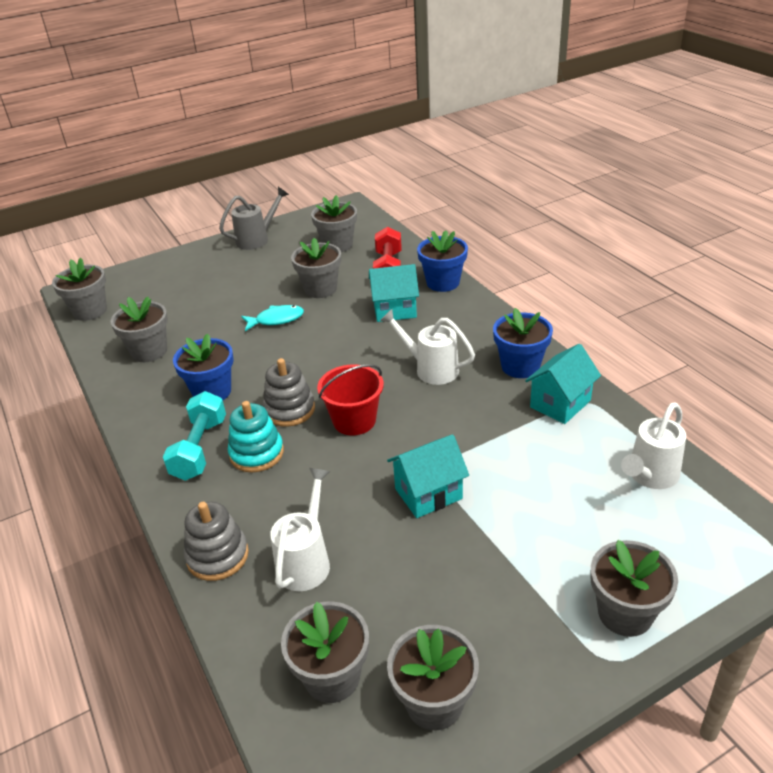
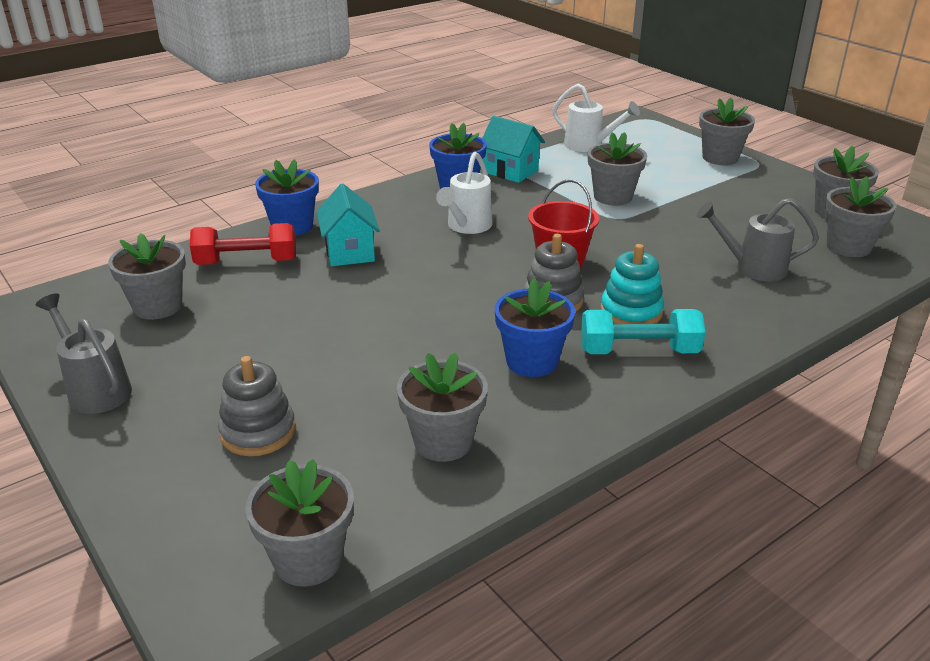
camera: 100 degrees left, 5 degrees down
grey stacking toy [184,502,249,581] -> grey stacking toy moved to [218,356,296,456]
turquoise fish [241,305,304,331] -> none
white watering can [270,468,330,591] -> grey watering can [697,198,819,281]
grey flower pot [291,238,341,298] -> grey flower pot moved to [588,132,647,205]
turquoise house [387,434,469,518] -> none

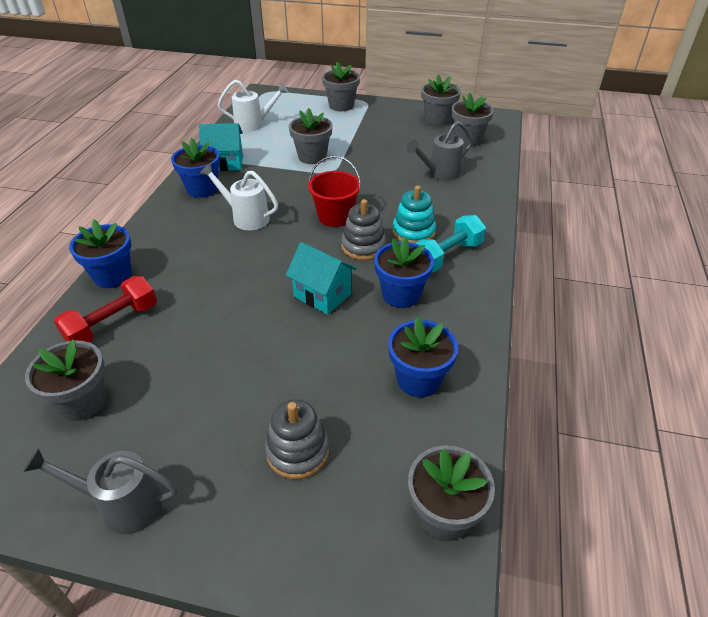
camera: 40 degrees left, 10 degrees up
turquoise house [316,184,380,266] -> turquoise house moved to [286,242,357,315]
grey flower pot [397,352,488,462] -> blue flower pot [388,317,458,397]
white watering can [436,152,493,234] -> white watering can turned 135 degrees clockwise [200,163,278,230]

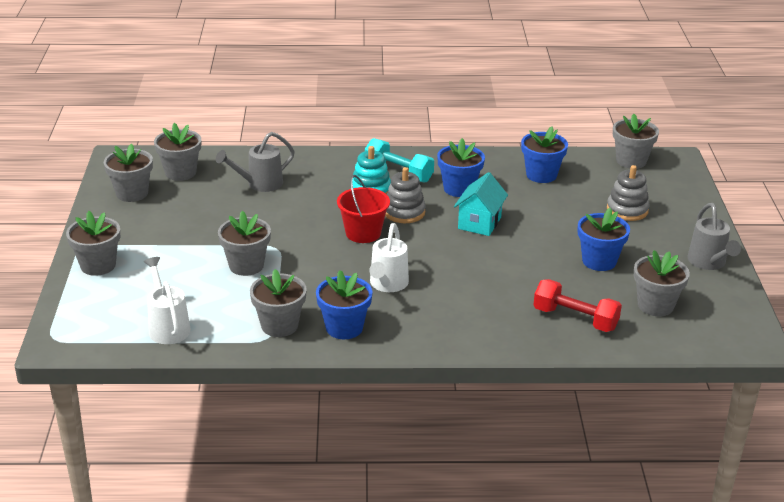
camera: 105 degrees left, 10 degrees down
blue flower pot [69,219,132,288] -> blue flower pot moved to [578,208,630,271]
turquoise house [199,123,243,171] -> grey flower pot [250,269,307,337]
grey watering can [407,121,473,181] -> grey watering can turned 105 degrees clockwise [216,132,295,192]

